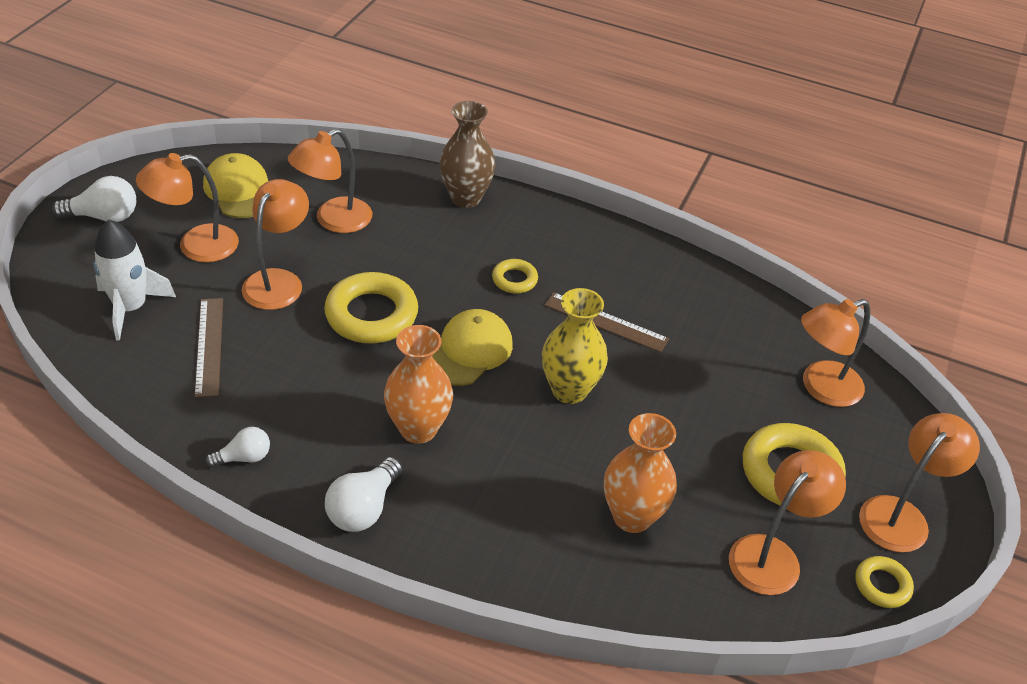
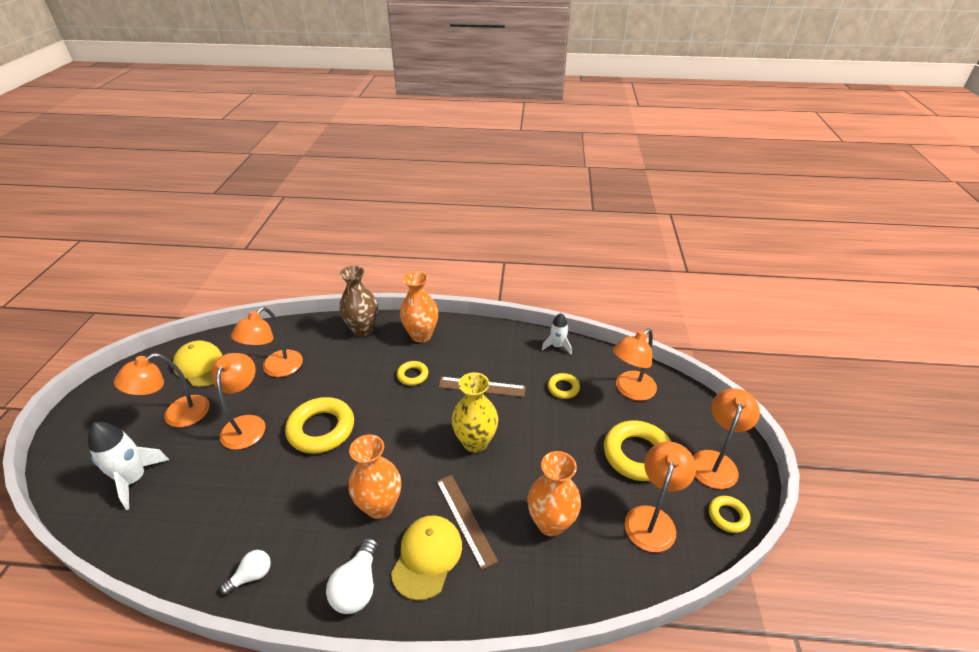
camera: 15 degrees left, 5 degrees down
white light bulb [52,176,136,222] -> none
brown ruler [194,298,223,397] -> brown ruler moved to [436,475,498,570]
yellow cap [432,309,513,386] -> yellow cap moved to [391,515,462,601]
none -> orange vase [400,271,438,342]
none -> white rocket [542,313,572,354]
none -> yellow ring [548,373,580,399]

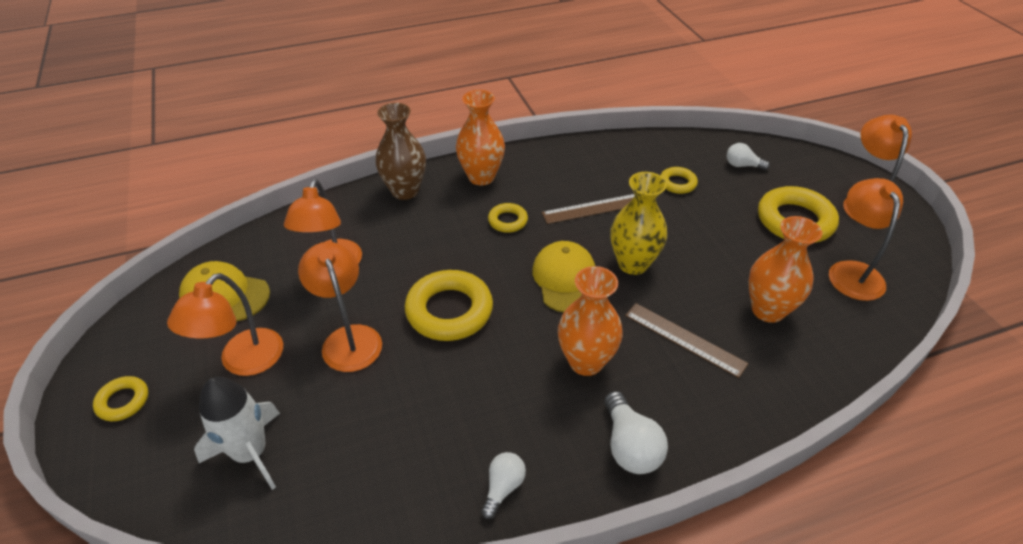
camera: 25 degrees left, 5 degrees up
yellow cap [391,515,462,601] -> yellow cap moved to [532,241,595,313]
white rocket [542,313,572,354] -> none
orange lamp [612,329,657,401] -> white light bulb [727,143,770,170]
yellow ring [709,496,751,533] -> yellow ring moved to [93,376,148,421]

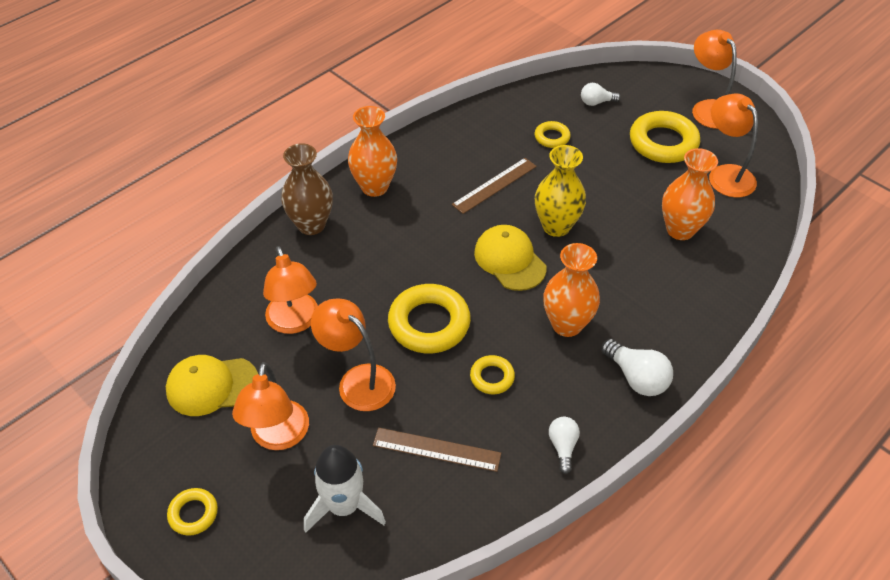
camera: 25 degrees left, 5 degrees up
yellow ring [488,203,528,233] -> yellow ring moved to [470,355,515,394]
brown ruler [625,303,749,378] -> brown ruler moved to [373,428,501,472]

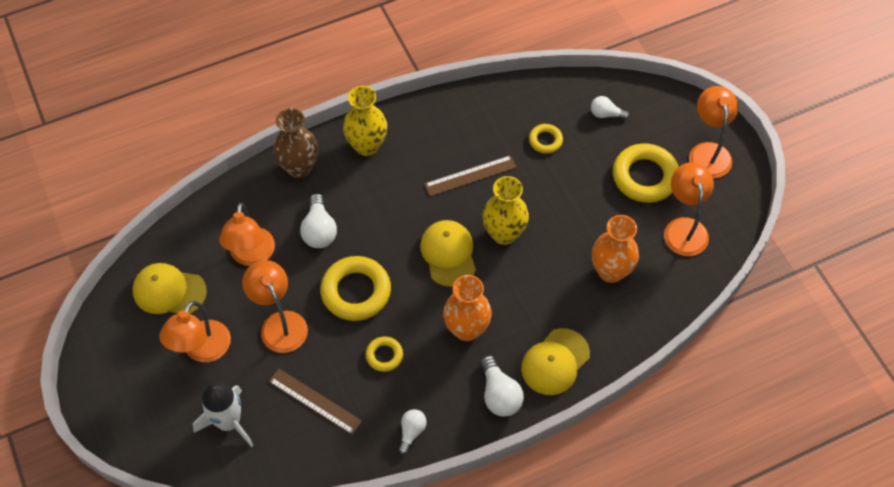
camera: 20 degrees right, 10 degrees up
yellow ring [167,488,218,536] -> none
orange vase [348,106,397,197] -> yellow vase [343,86,387,156]
none -> white light bulb [300,194,337,248]
none -> yellow cap [521,328,590,395]

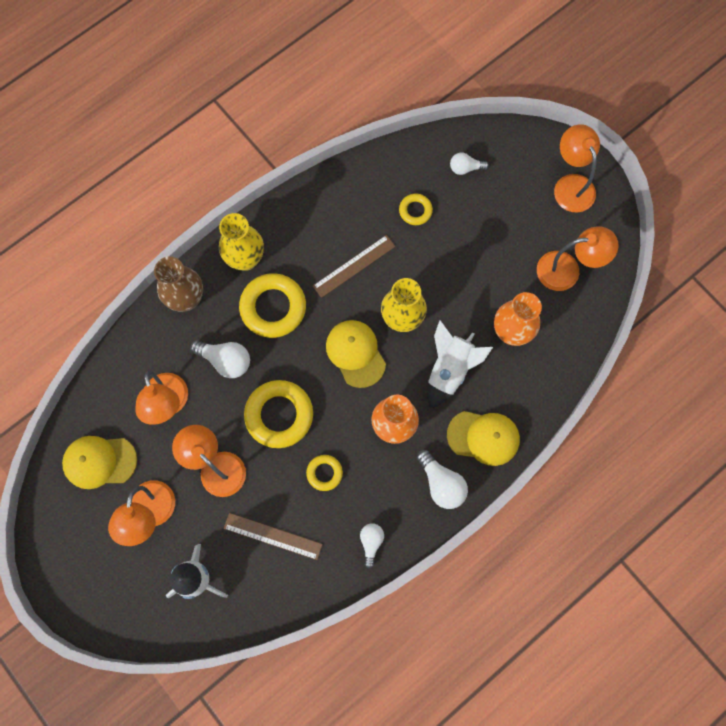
camera: 15 degrees left, 15 degrees up
white light bulb [300,194,337,248] -> white light bulb turned 45 degrees counterclockwise [190,340,250,378]
yellow cap [521,328,590,395] -> yellow cap turned 105 degrees counterclockwise [447,411,520,466]
yellow ring [613,143,678,203] -> yellow ring moved to [239,273,306,338]
orange lamp [664,162,714,256] -> orange lamp turned 105 degrees clockwise [537,226,619,291]
none -> white rocket [427,321,493,409]

